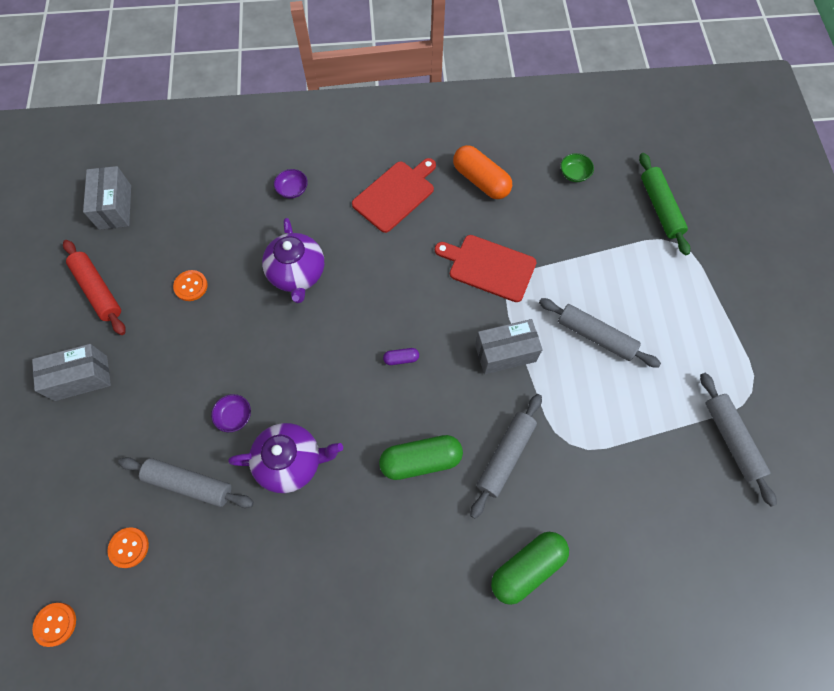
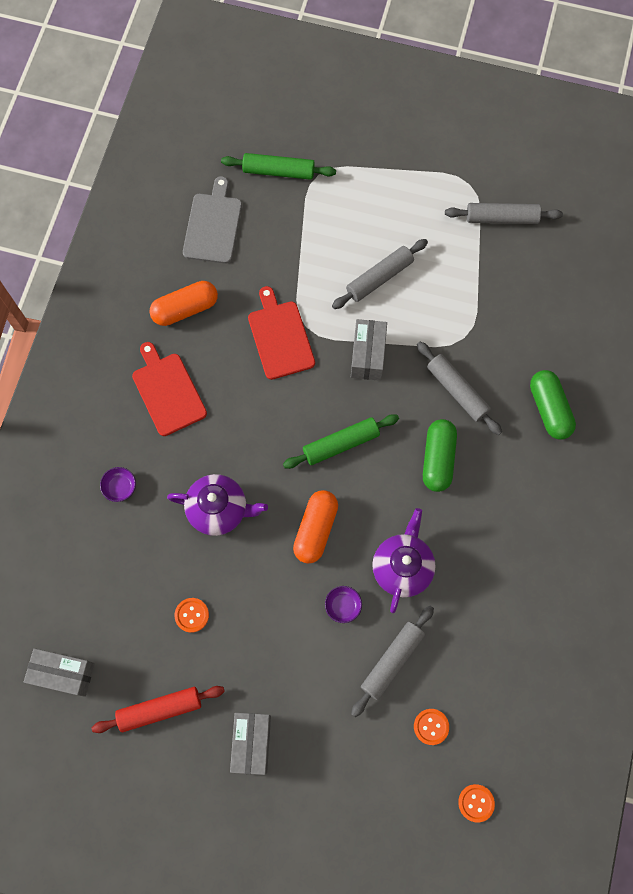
camera: 70 degrees left, 5 degrees up
purple capsule [383,348,419,365] -> green rolling pin [283,414,399,469]
red cutting board [435,235,536,302] -> red cutting board turned 120 degrees clockwise [248,286,315,380]
green bowl [560,153,594,182] -> grey cutting board [183,176,242,264]
none -> orange capsule [293,490,338,564]

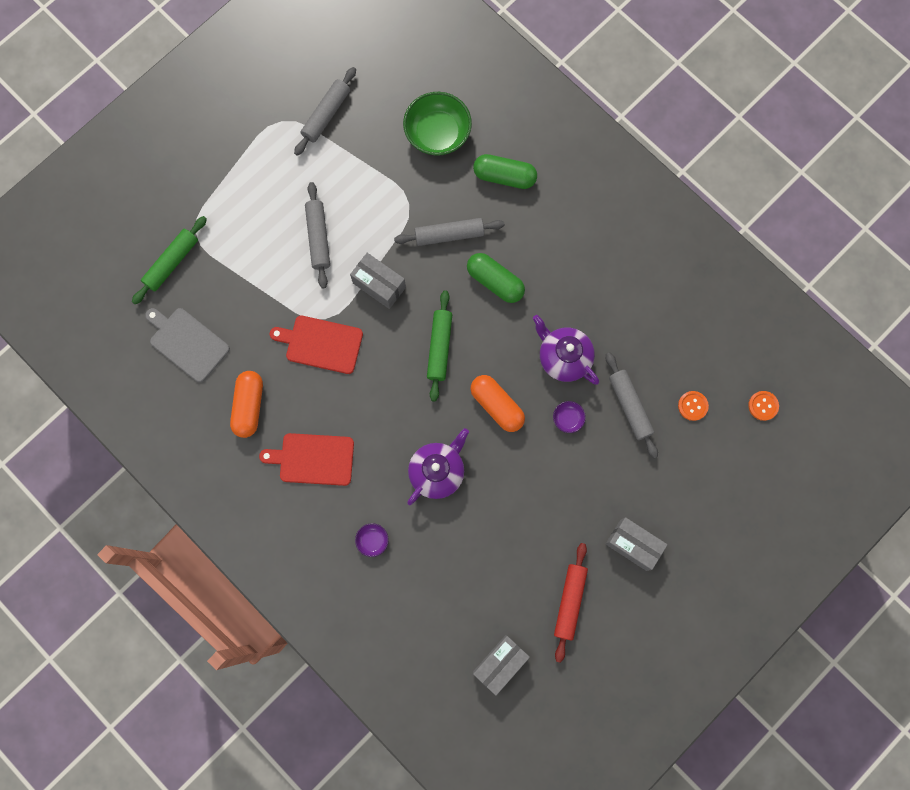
camera: 60 degrees left, 5 degrees up
orange button [175,598,209,633] -> none
none -> green bowl [403,92,472,156]

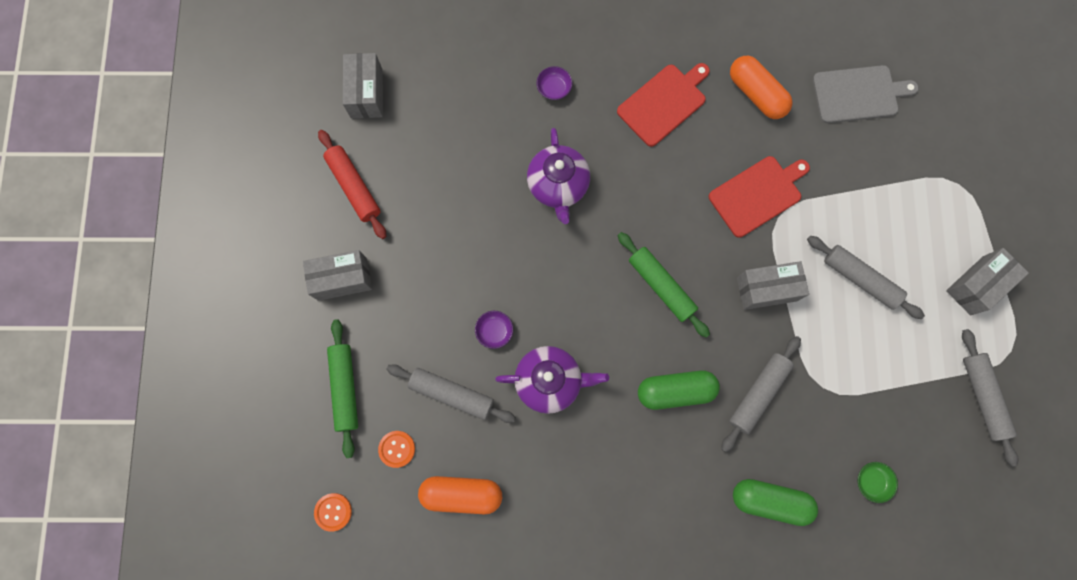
camera: 135 degrees right, 0 degrees up
green rolling pin [132,216,207,304] -> green rolling pin moved to [327,319,358,458]
green bowl [403,92,472,156] -> green bowl [858,462,898,503], size x0.46
orange capsule [470,375,525,432] -> orange capsule moved to [418,476,502,514]
green capsule [473,154,537,189] -> green capsule turned 45 degrees clockwise [733,479,818,526]
none -> grey box [946,248,1029,315]

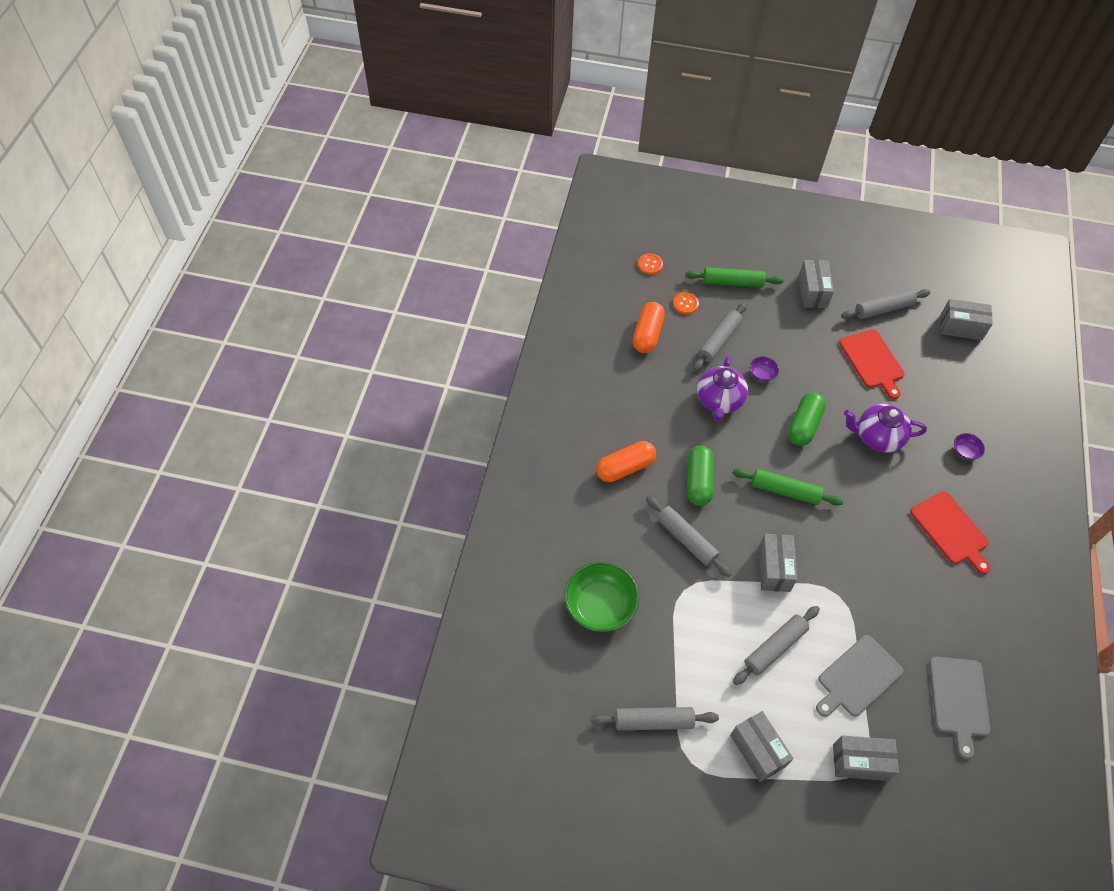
camera: 100 degrees right, 20 degrees down
red rolling pin [318,130,386,239] -> grey rolling pin [841,289,930,319]
green rolling pin [618,232,710,338] -> green rolling pin turned 45 degrees clockwise [733,468,843,506]
red cutting board [709,156,810,238] -> red cutting board moved to [839,329,905,399]
orange capsule [730,56,793,119] -> orange capsule moved to [596,441,656,482]
green capsule [733,479,818,526] -> green capsule moved to [788,392,826,446]
green bowl [858,462,898,503] -> green bowl [564,562,640,632], size x2.20
none -> grey cutting board [816,635,904,717]
none -> grey box [833,735,899,781]

